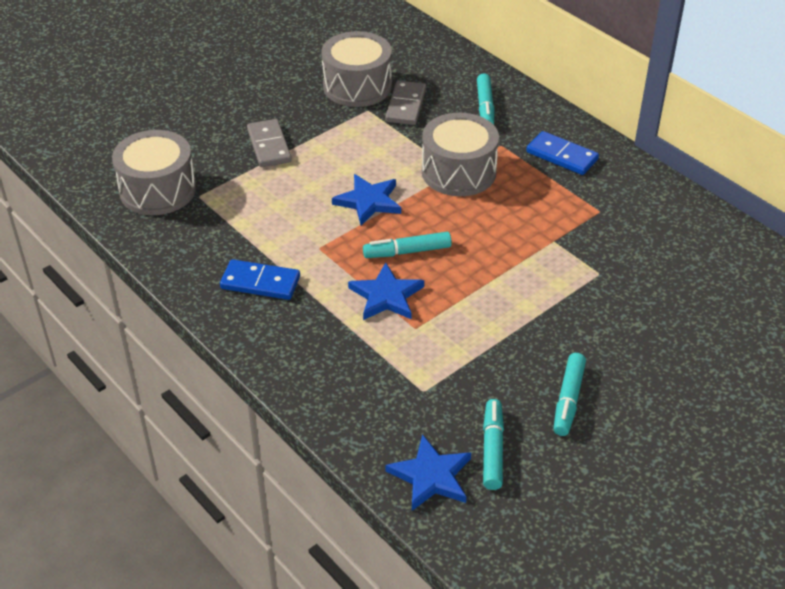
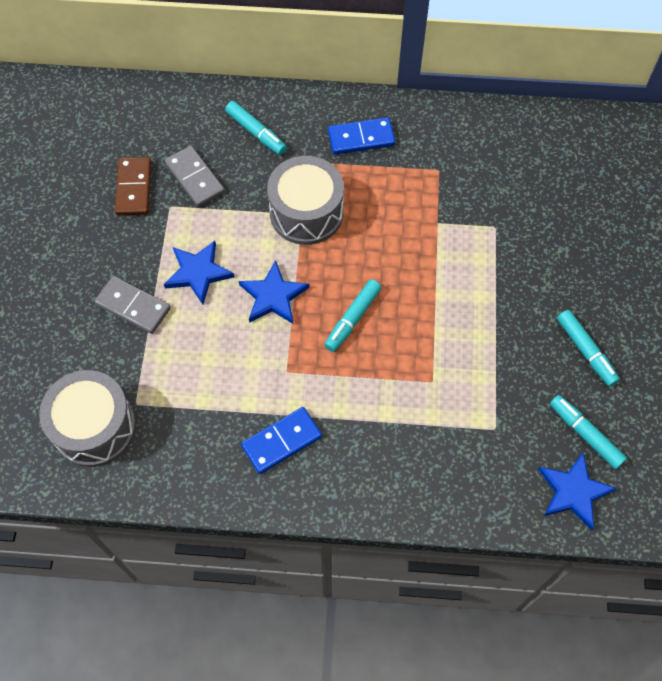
camera: 45 degrees left, 20 degrees up
grey drum [321,31,392,107] -> brown domino [115,157,151,215]
blue star [348,263,424,320] -> blue star moved to [164,241,234,304]

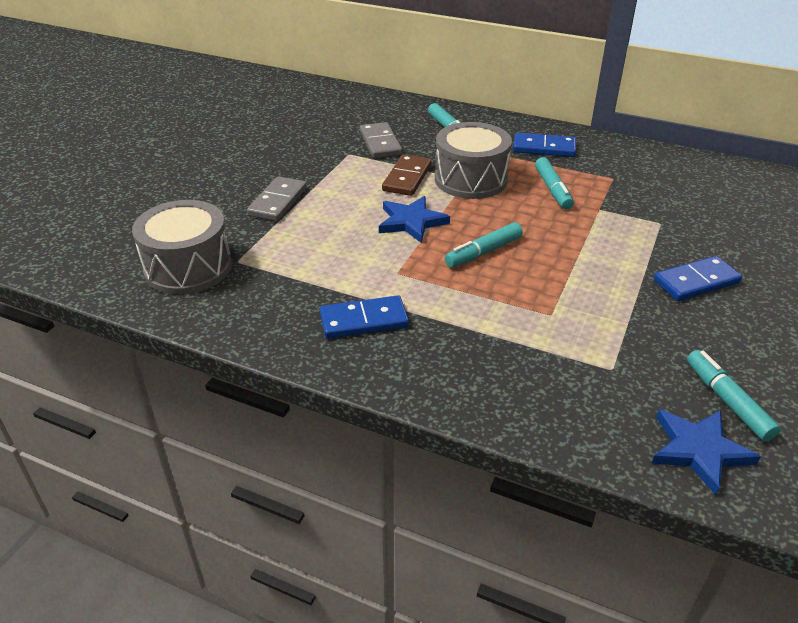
camera: 20 degrees right, 25 degrees down
grey domino [95,276,171,334] -> grey domino turned 60 degrees clockwise [247,176,307,221]
brown domino [115,157,151,215] -> brown domino moved to [382,154,431,196]
blue star [164,241,234,304] -> none
turquoise marker [557,310,620,387] -> turquoise marker moved to [535,157,574,209]
none -> blue domino [654,256,742,301]

